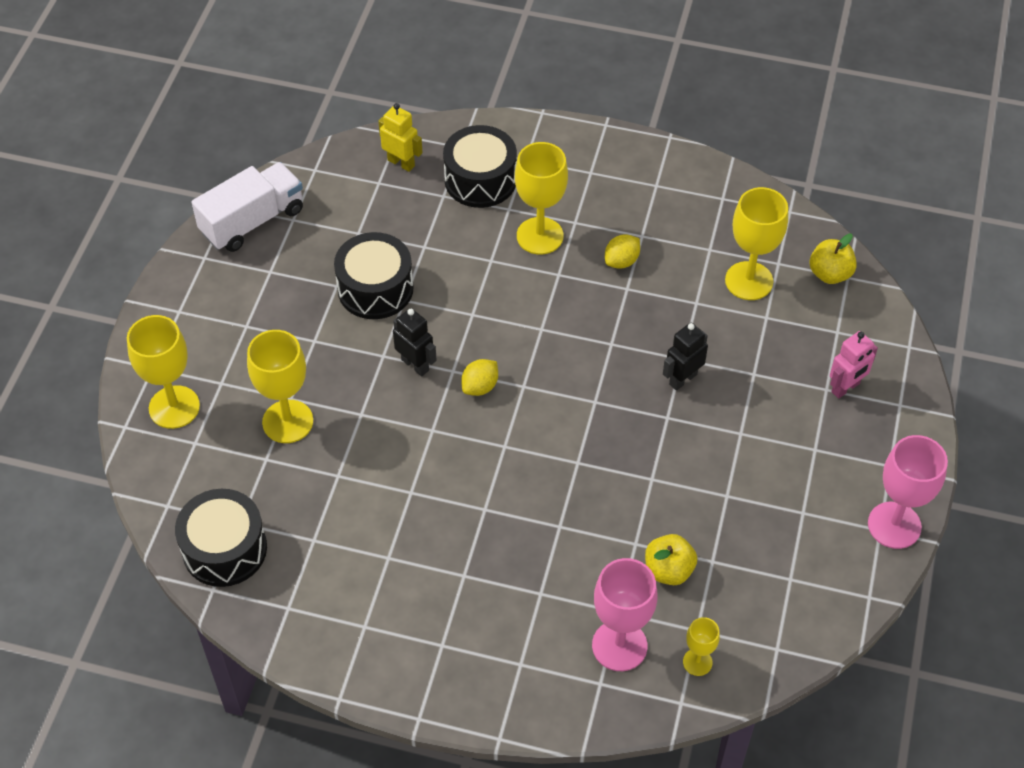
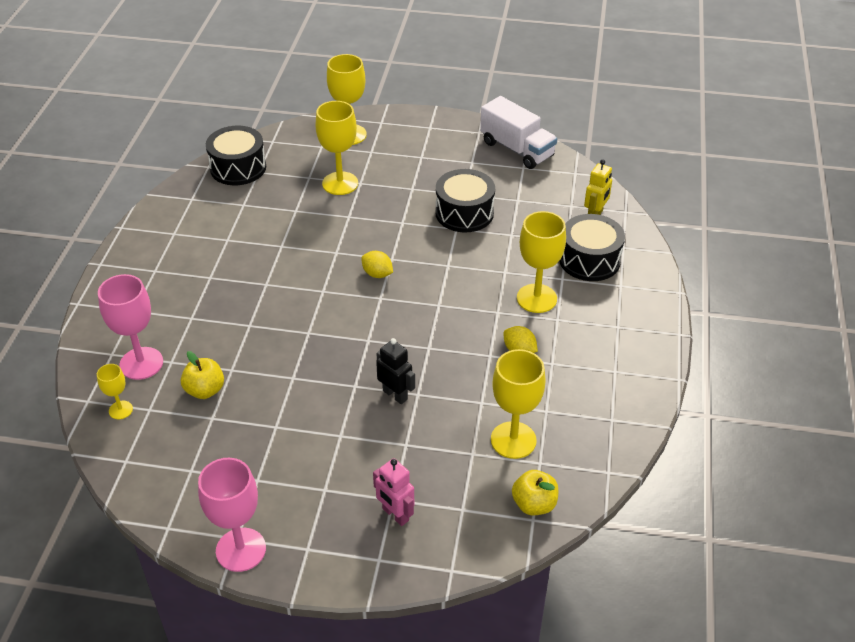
camera: 85 degrees right, 10 degrees down
black robot [393,308,437,376] -> none

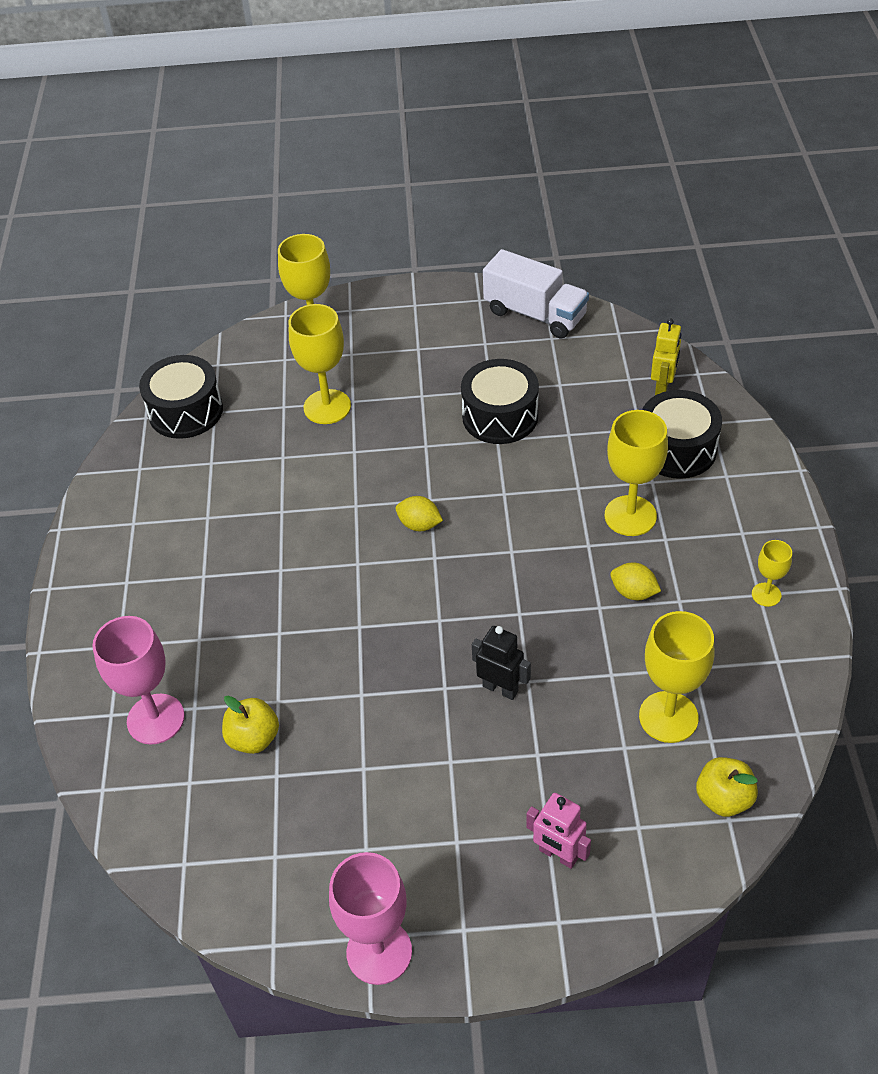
camera: 10 degrees left, 5 degrees up
yellow goblet [97,364,133,419] -> yellow goblet moved to [752,540,792,607]

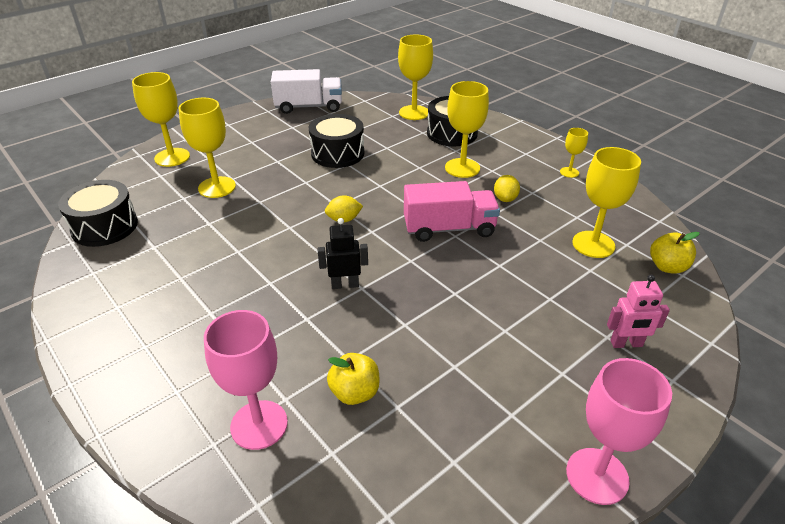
camera: 40 degrees left, 10 degrees down
black robot [472,626,531,700] -> black robot moved to [318,218,368,289]
yellow lemon [610,563,661,600] -> yellow lemon turned 75 degrees counterclockwise [494,175,520,202]
yellow robot [651,318,682,395] -> yellow goblet [398,34,433,120]
none -> pink truck [404,181,500,242]

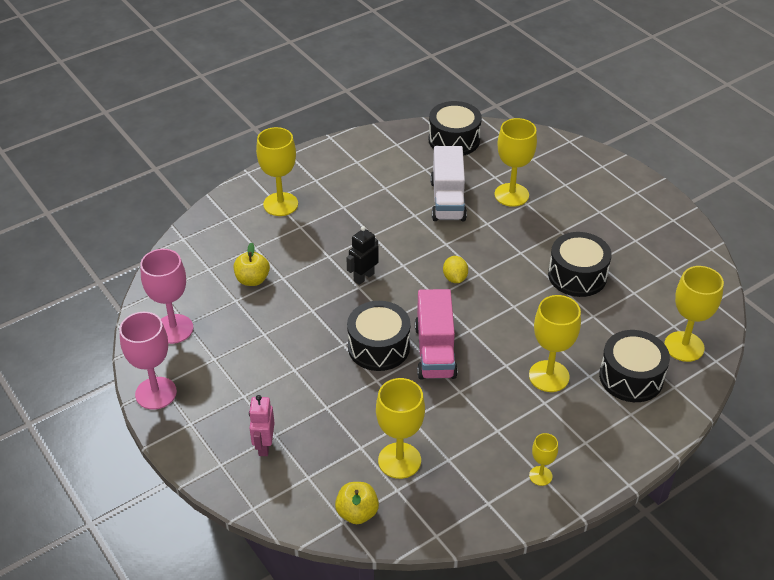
camera: 95 degrees right, 5 degrees up
yellow goblet [132,72,190,167] -> yellow goblet moved to [256,127,298,216]
pink goblet [204,310,288,450] -> pink goblet moved to [140,249,193,344]
white truck [271,69,342,114] -> white truck moved to [431,146,467,221]
black robot [318,218,368,289] -> black robot turned 135 degrees counterclockwise [346,226,379,285]
yellow lemon [494,175,520,202] -> none
none -> black drum [347,301,410,371]

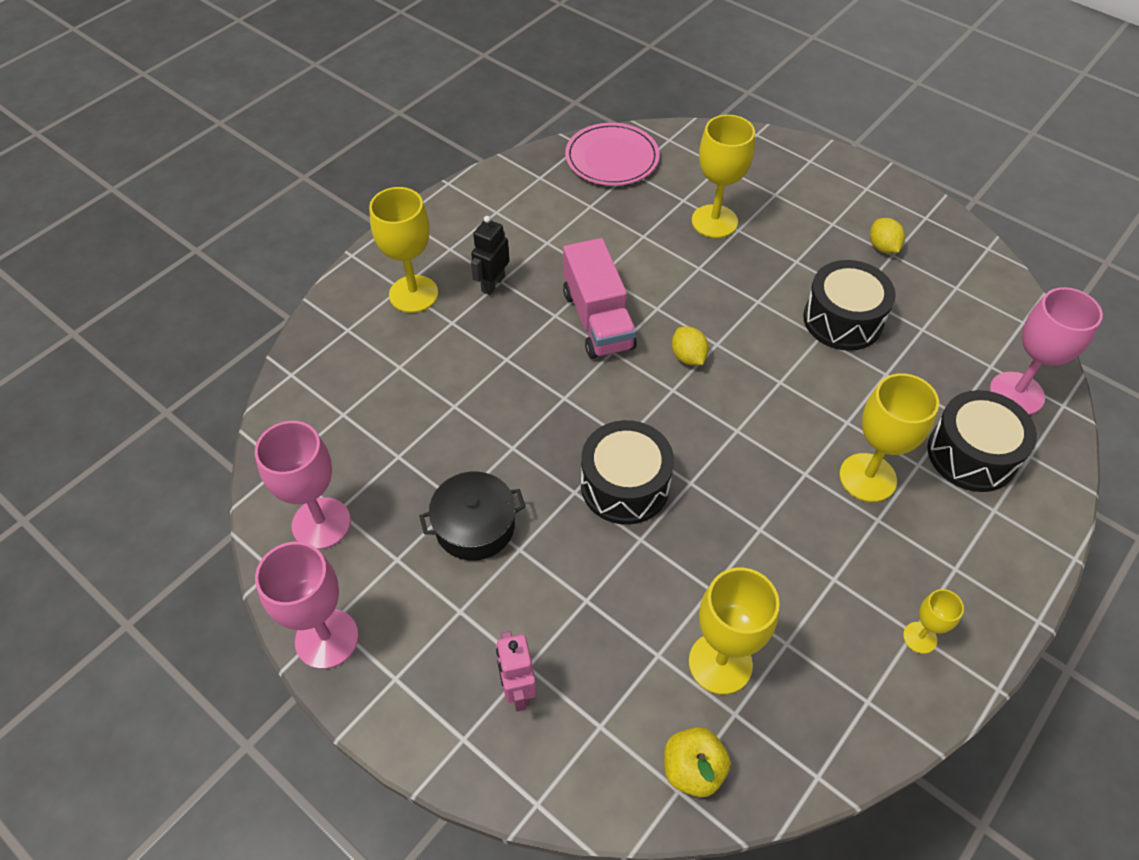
camera: 15 degrees left, 10 degrees up
yellow apple [234,242,270,286] -> none
black robot [346,226,379,285] -> black robot moved to [471,216,510,295]
pink truck [415,289,458,380] -> pink truck moved to [563,238,637,359]
black drum [429,101,482,156] -> pink plate [565,123,660,186]
white truck [431,146,467,221] -> none
yellow goblet [664,266,724,362] -> pink goblet [989,287,1103,415]
none -> black pot [419,472,526,561]
none -> yellow lemon [870,218,905,254]

